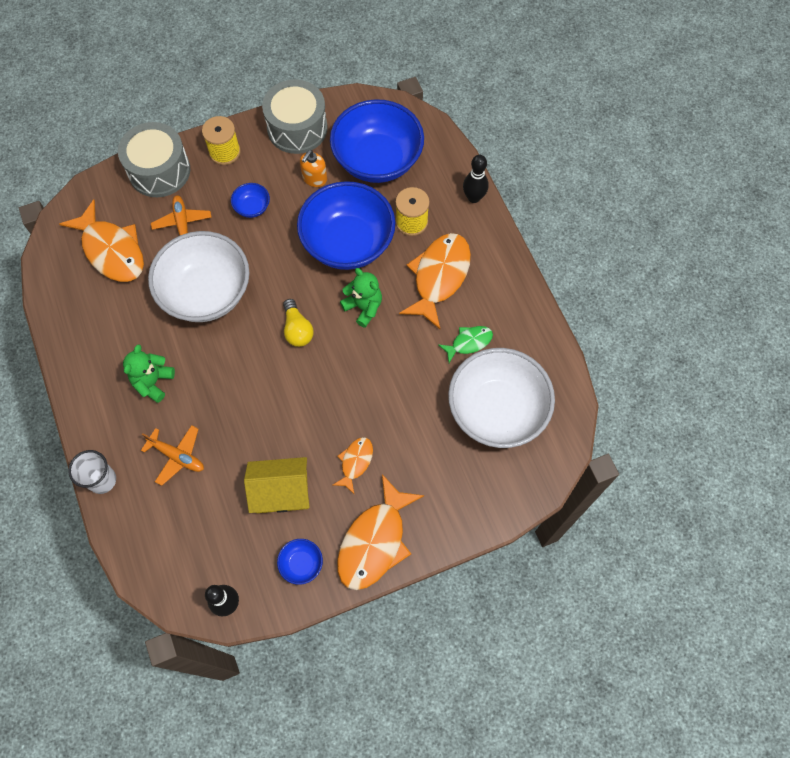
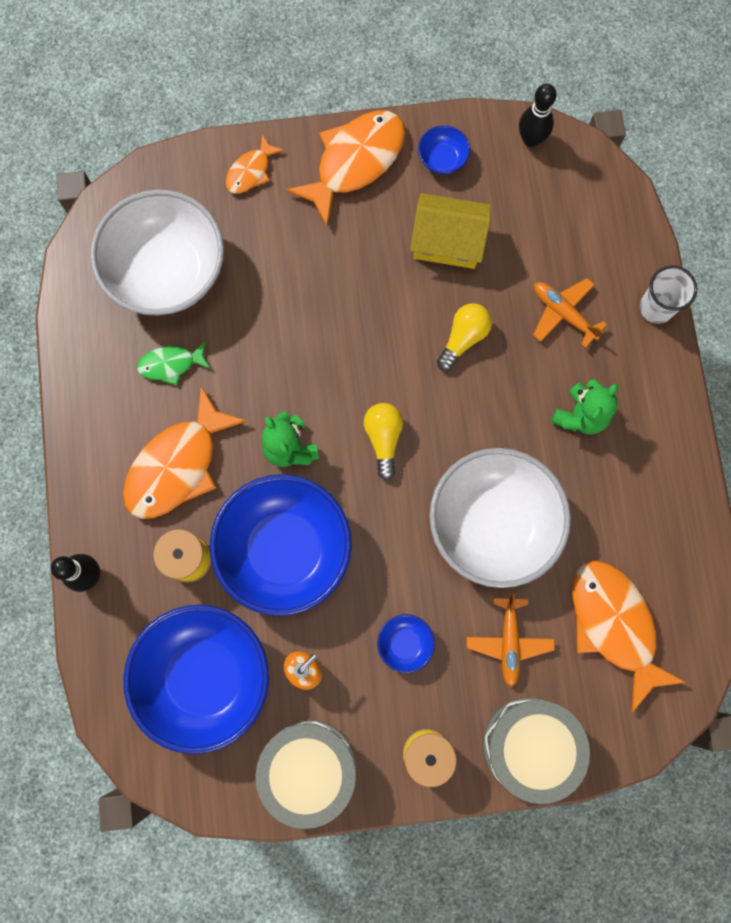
camera: 165 degrees left, 10 degrees up
orange fish [333,437,373,494] -> orange fish moved to [225,134,285,194]
none -> yellow light bulb [437,303,492,371]

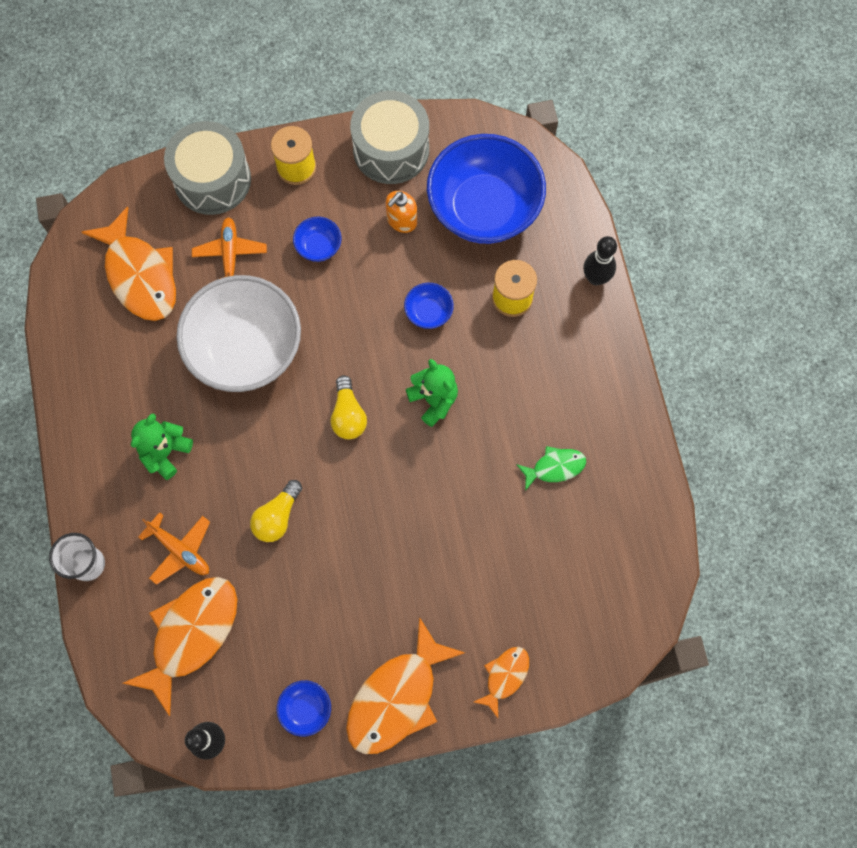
camera: 175 degrees right, 5 degrees down
white bowl [90,190,224,315] -> none
orange fish [123,386,247,519] -> orange fish moved to [123,577,237,716]
blue bowl [210,474,352,616] -> blue bowl [404,283,454,329], size x0.41
yellow house [410,193,491,269] -> none

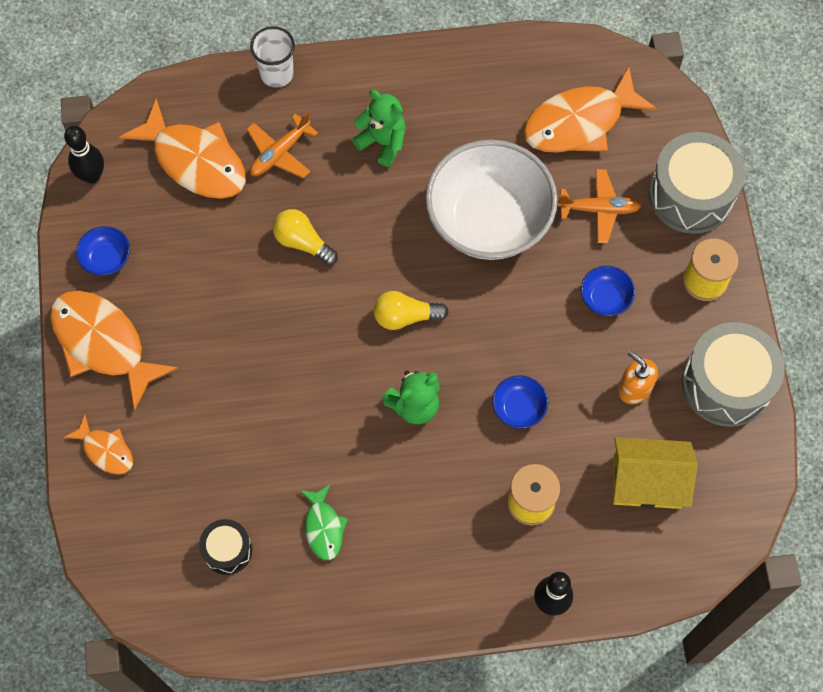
camera: 95 degrees right, 5 degrees down
blue bowl [427,134,546,244] -> yellow house [613,437,697,509]
none -> black drum [199,519,252,575]

